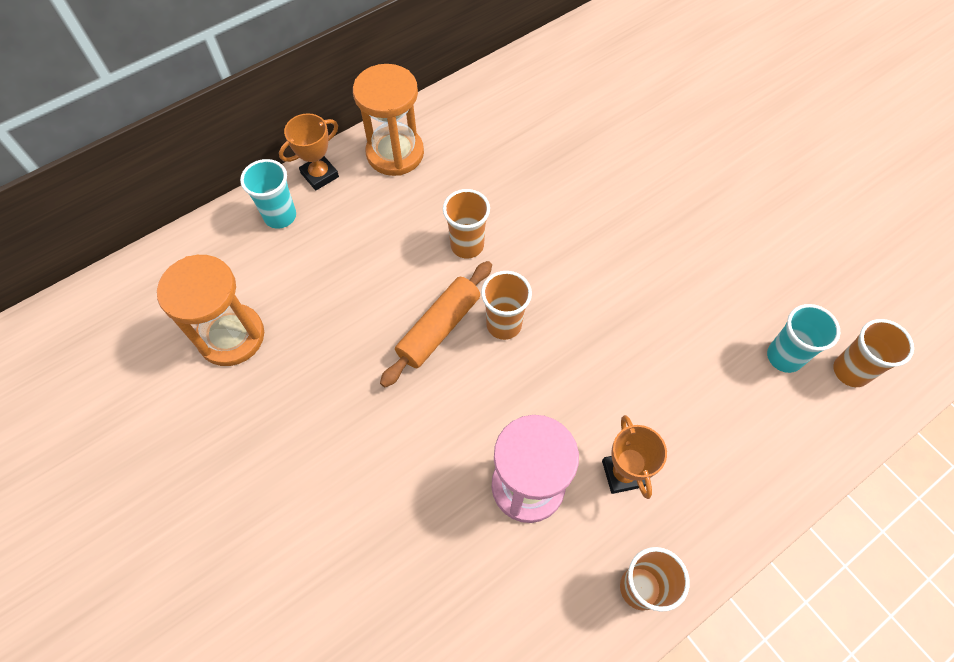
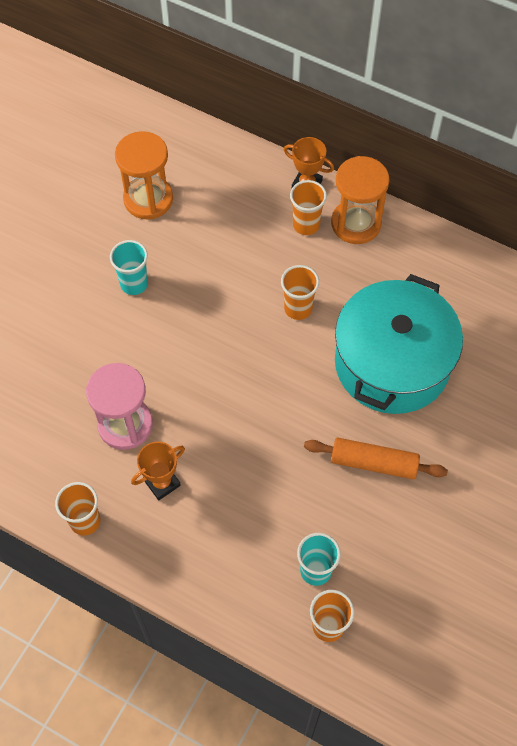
camera: 65 degrees right, 0 degrees up
turquoise cup [240,159,296,229] -> turquoise cup moved to [110,240,148,295]
orange rolling pin [380,261,492,387] -> orange rolling pin moved to [304,438,448,479]
orange cup [481,271,532,340] -> orange cup moved to [290,180,327,235]
none -> turquoise pot [335,274,463,414]

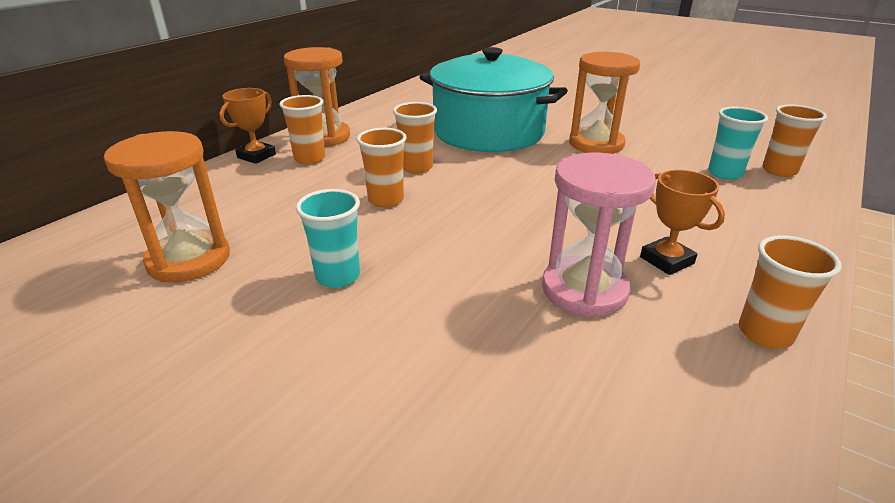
camera: 85 degrees left, 30 degrees down
orange rolling pin [304,438,448,479] -> orange hourglass [569,52,640,154]
none -> orange cup [357,128,407,208]

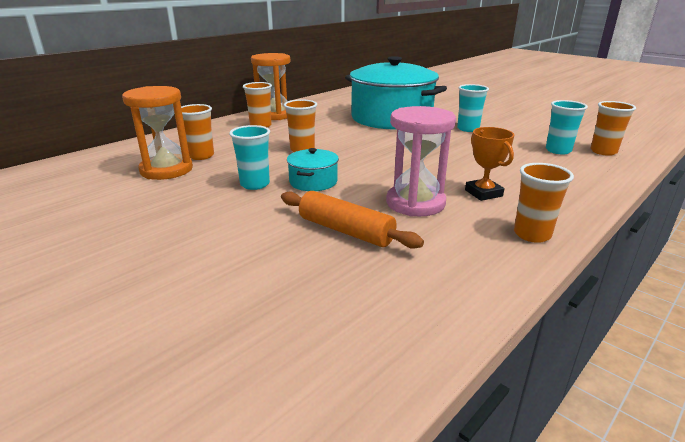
camera: 10 degrees right, 5 degrees down
orange trophy [219,88,276,164] -> none
orange cup [393,102,437,174] -> orange cup moved to [181,104,214,160]
orange hourglass [569,52,640,154] -> turquoise cup [457,84,489,132]
none -> orange rolling pin [281,191,424,249]
none -> turquoise pot [287,148,339,191]

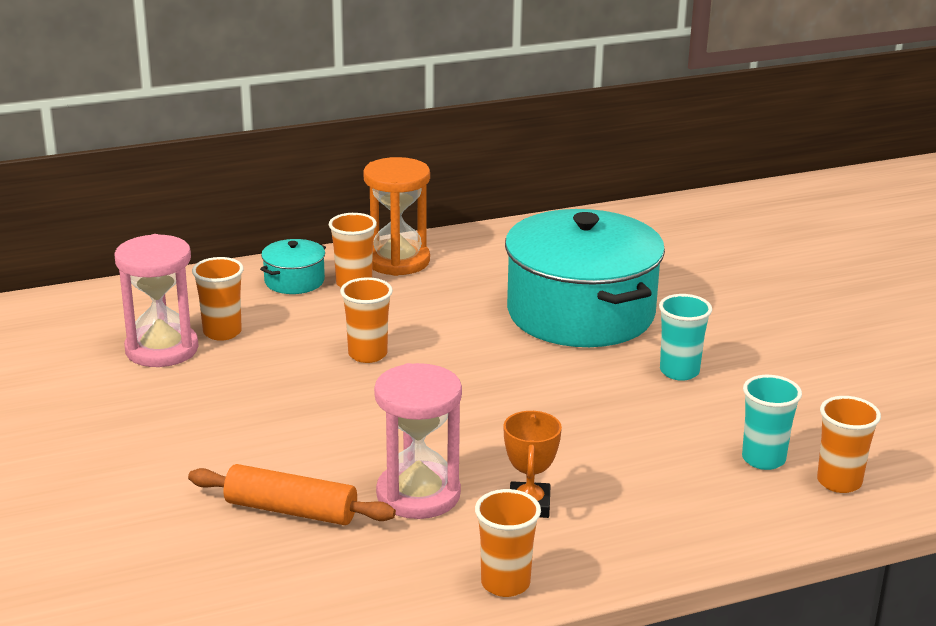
camera: 25 degrees right, 0 degrees up
orange hourglass [122,86,193,180] -> pink hourglass [114,234,198,367]
turquoise cup [229,125,270,190] -> none
orange rolling pin [281,191,424,249] -> orange rolling pin turned 45 degrees counterclockwise [188,464,396,525]
turquoise pot [287,148,339,191] -> turquoise pot moved to [260,239,326,294]

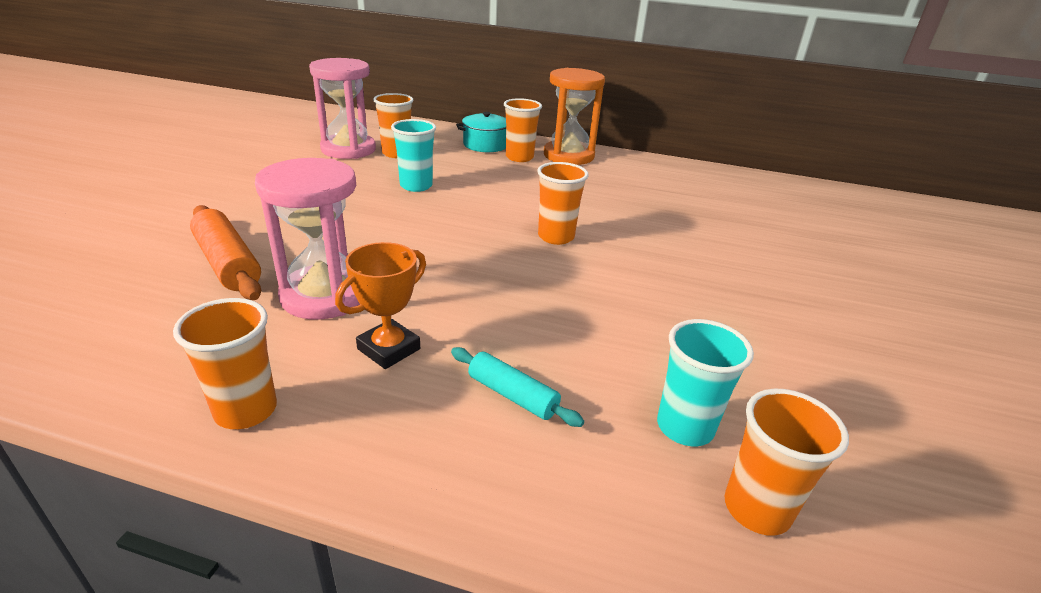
camera: 35 degrees right, 5 degrees up
orange cup [340,277,393,363] -> orange cup moved to [537,162,589,245]
turquoise pot [505,209,665,347] -> none
turquoise cup [659,294,712,381] -> turquoise cup moved to [391,119,436,192]
none -> turquoise rolling pin [451,347,584,427]

